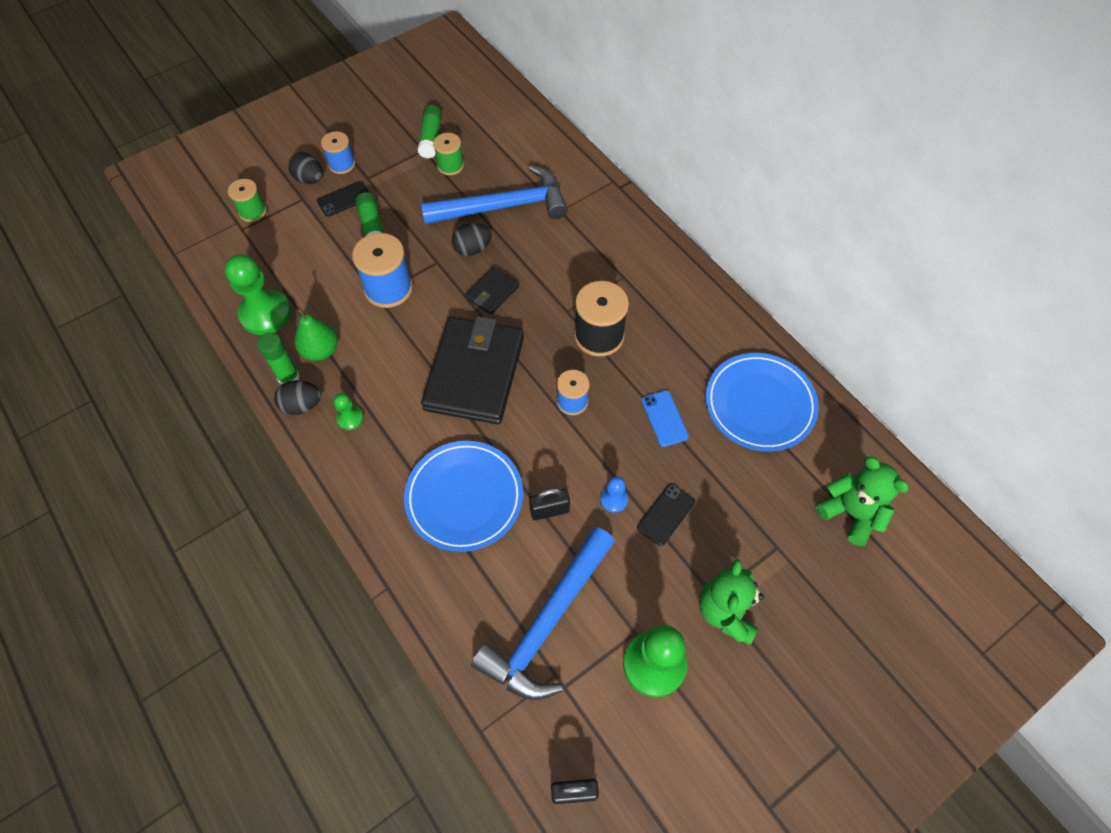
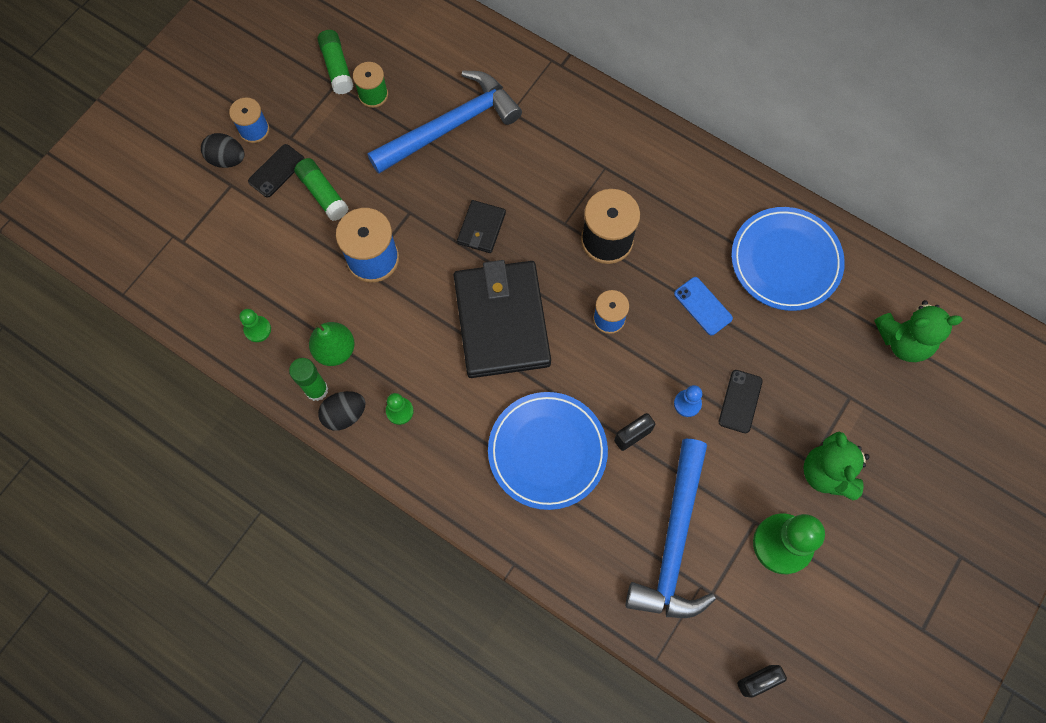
camera: 20 degrees left, 10 degrees up
green pawn [225,254,291,335] -> green pawn [239,309,271,342], size x0.48
green spool [228,179,267,222] -> none
black egg [452,223,492,256] -> none
green teddy bear [816,456,909,546] -> green teddy bear turned 150 degrees clockwise [874,300,963,362]

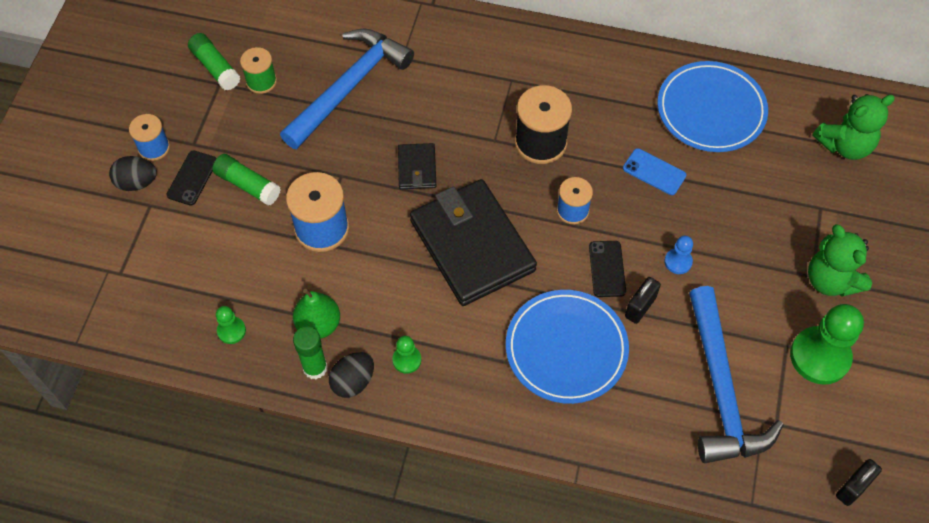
camera: 20 degrees left, 10 degrees down
black phone [719,370,763,433] -> black phone moved to [589,241,626,297]

